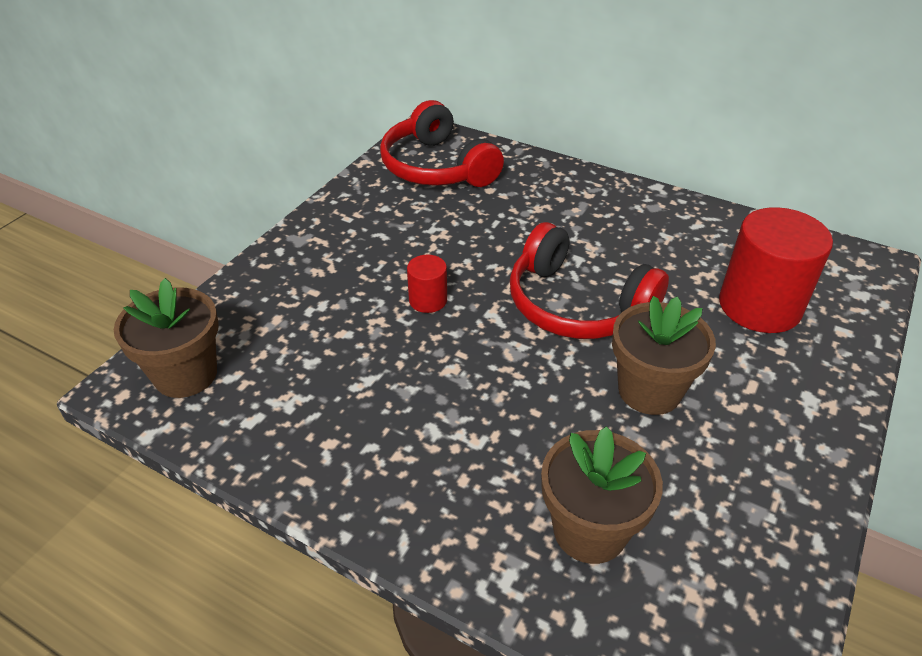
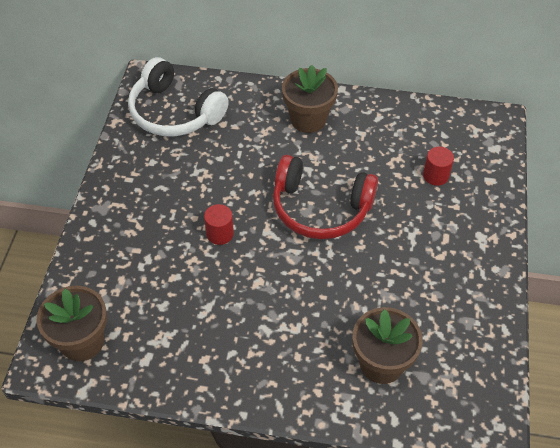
camera: 20 degrees left, 10 degrees up
red headphones [380,100,504,187] -> white headphones [128,57,229,136]
brown flower pot [612,296,716,415] -> brown flower pot moved to [282,65,338,133]
red cylinder [719,207,833,333] -> red cylinder [423,147,454,186], size x0.48

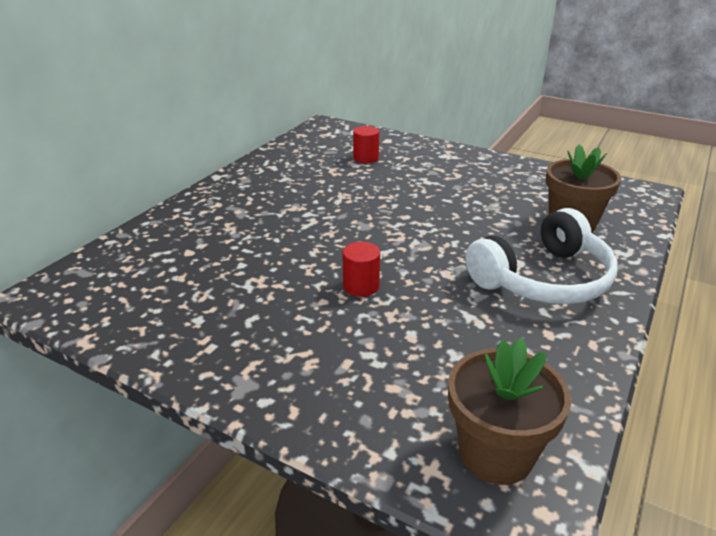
camera: 70 degrees left, 20 degrees down
white headphones [128,57,229,136] -> white headphones moved to [465,208,618,304]
red headphones [273,155,378,239] -> none
brown flower pot [282,65,338,133] -> none

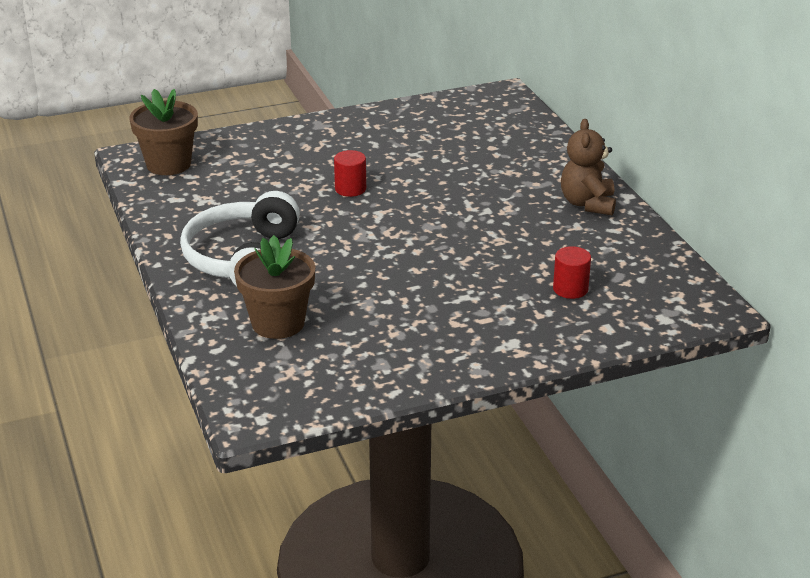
camera: 130 degrees right, 0 degrees up
none -> brown teddy bear [561,119,616,216]

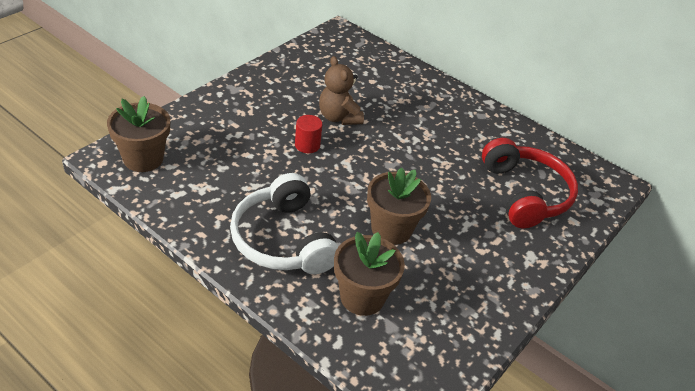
camera: 35 degrees left, 10 degrees up
red cylinder [553,246,591,299] -> red headphones [482,138,578,229]
brown teddy bear [561,119,616,216] -> brown teddy bear moved to [319,56,364,125]
none -> brown flower pot [367,167,431,245]

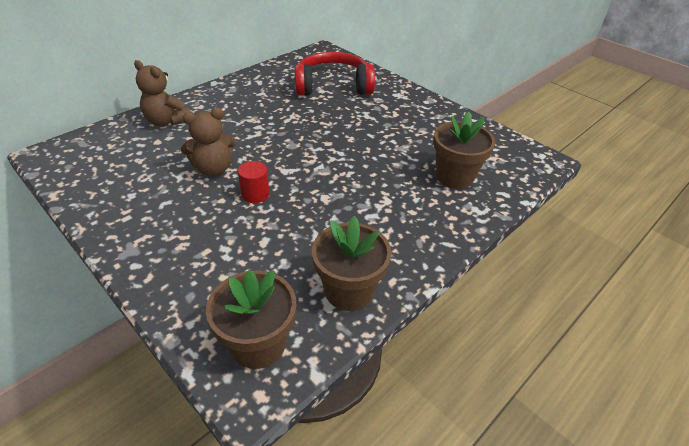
camera: 80 degrees left, 0 degrees up
white headphones [230,173,338,274] -> none
brown flower pot [367,167,431,245] -> brown flower pot moved to [312,216,392,311]
none -> brown teddy bear [134,60,190,126]

